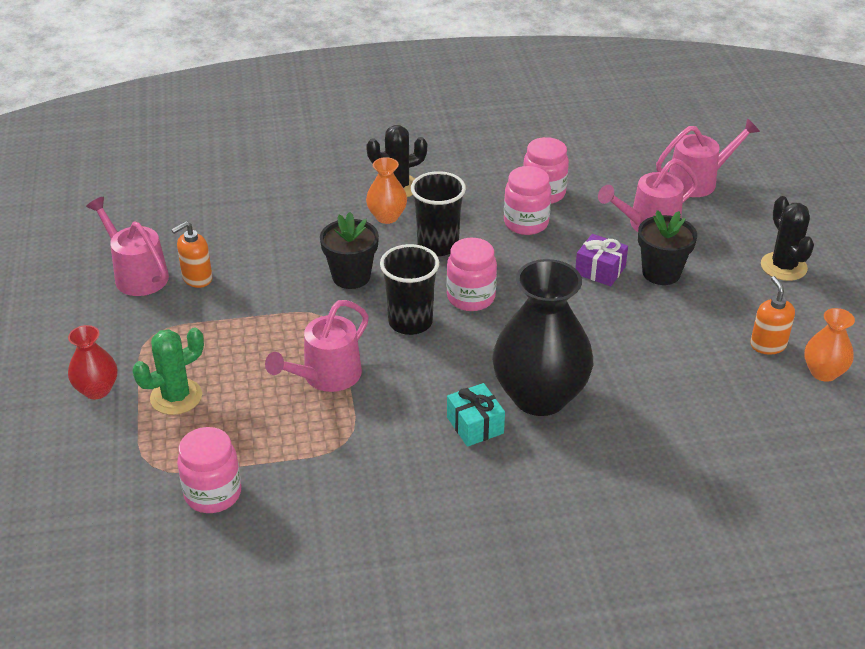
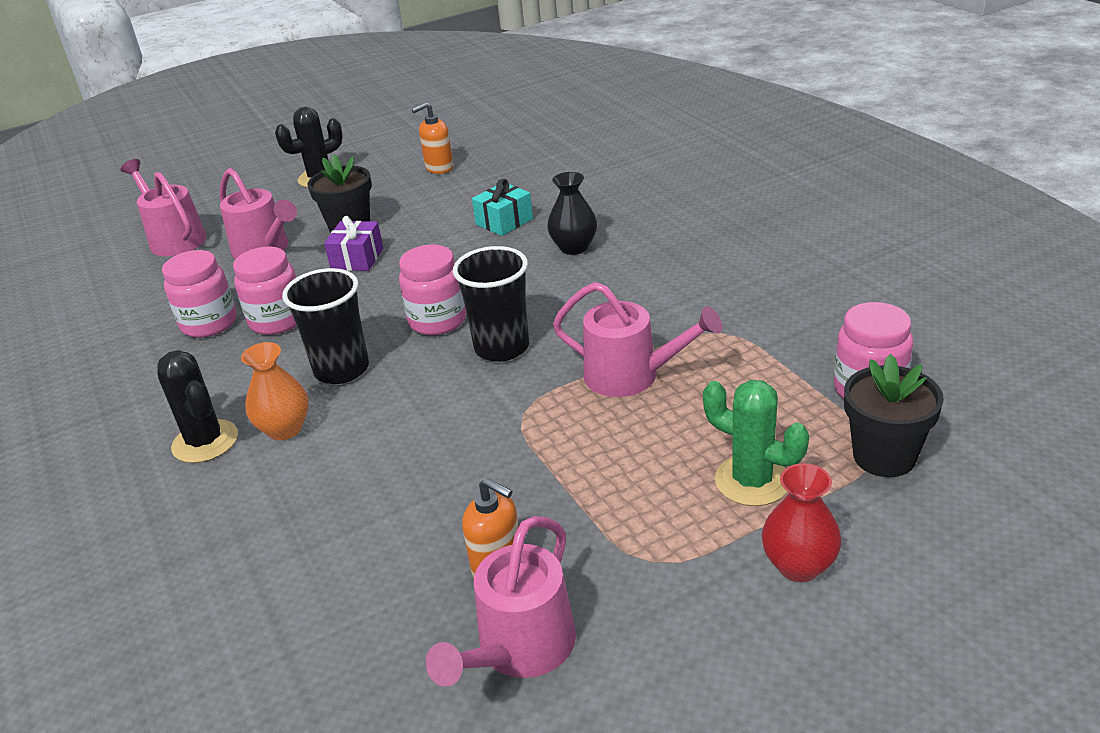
camera: 105 degrees left, 5 degrees down
black flower pot [320,212,379,289] -> black flower pot moved to [844,354,944,477]
turquoise gift [447,383,505,447] -> turquoise gift moved to [472,179,533,236]
black vase [492,259,593,416] -> black vase [547,172,597,255], size x0.49
orange vase [804,308,855,382] -> none

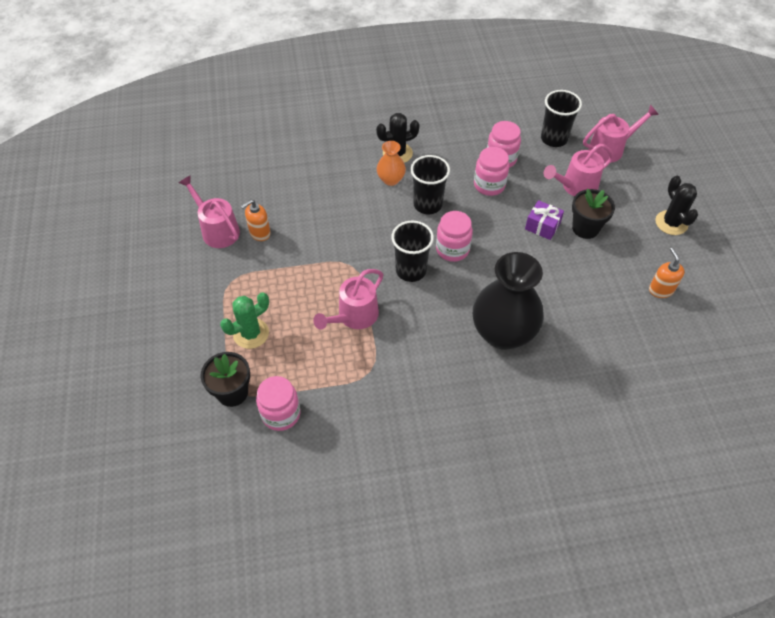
camera: 105 degrees right, 20 degrees up
turquoise gift [472,179,533,236] -> none
black vase [547,172,597,255] -> black vase [473,252,544,350], size x2.04
red vase [762,463,842,582] -> none
none -> black cup [541,90,582,147]

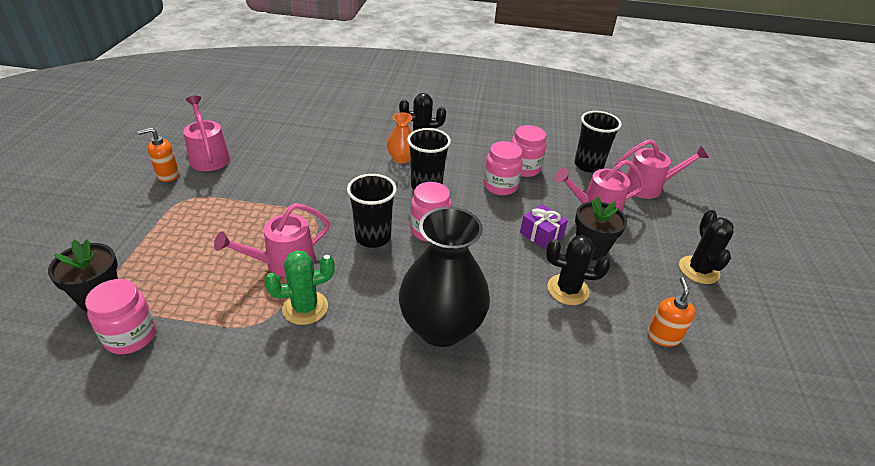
camera: 15 degrees right, 15 degrees down
green cactus [220,292,269,349] -> green cactus moved to [264,250,335,325]
orange soap dispenser [241,199,271,241] -> orange soap dispenser moved to [137,128,179,182]
none -> black cactus [546,235,611,305]

